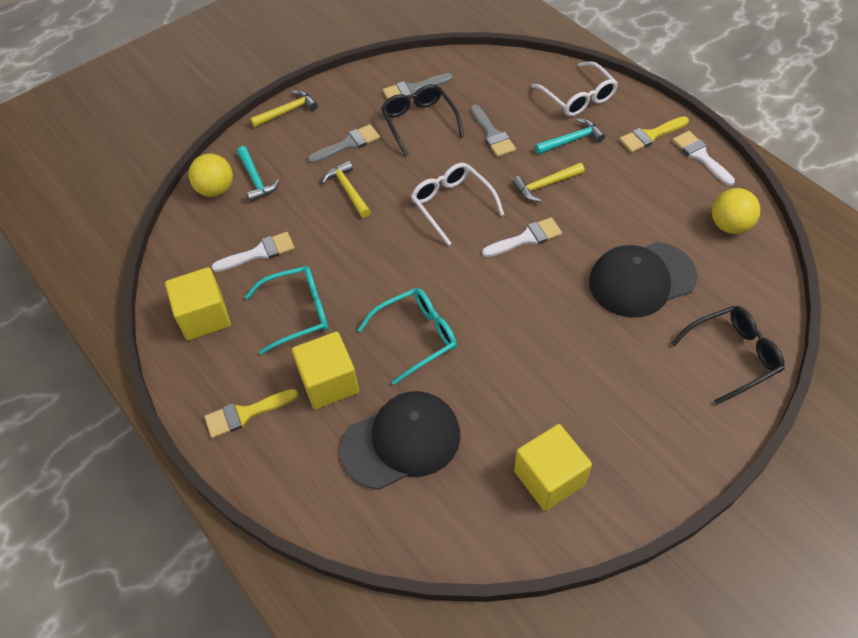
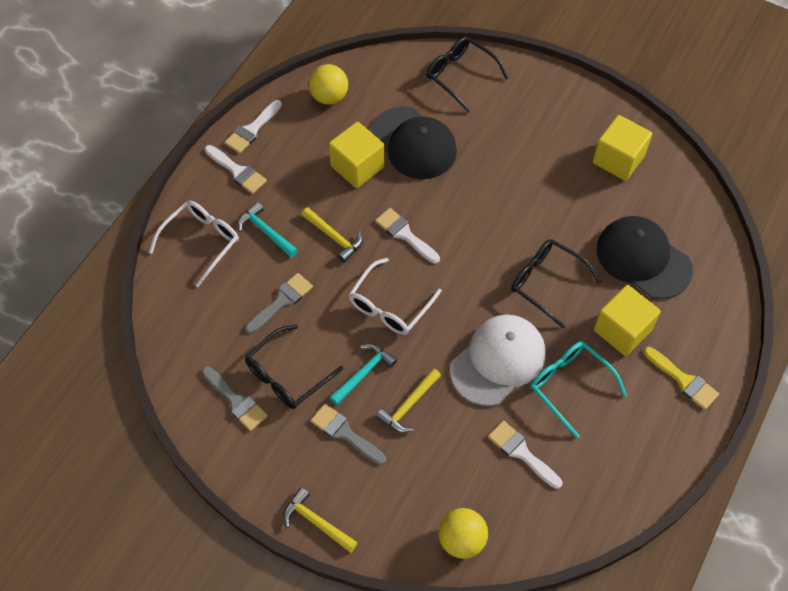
camera: 115 degrees left, 5 degrees up
yellow cube [165,267,231,341] -> yellow cube moved to [329,122,385,188]
turquoise hammer [237,146,280,202] -> turquoise hammer moved to [329,344,397,405]
turquoise glasses [358,288,457,385] -> black glasses [511,239,601,329]
yellow brush [619,116,689,152] -> white brush [205,145,267,194]
none -> white cap [450,314,545,406]

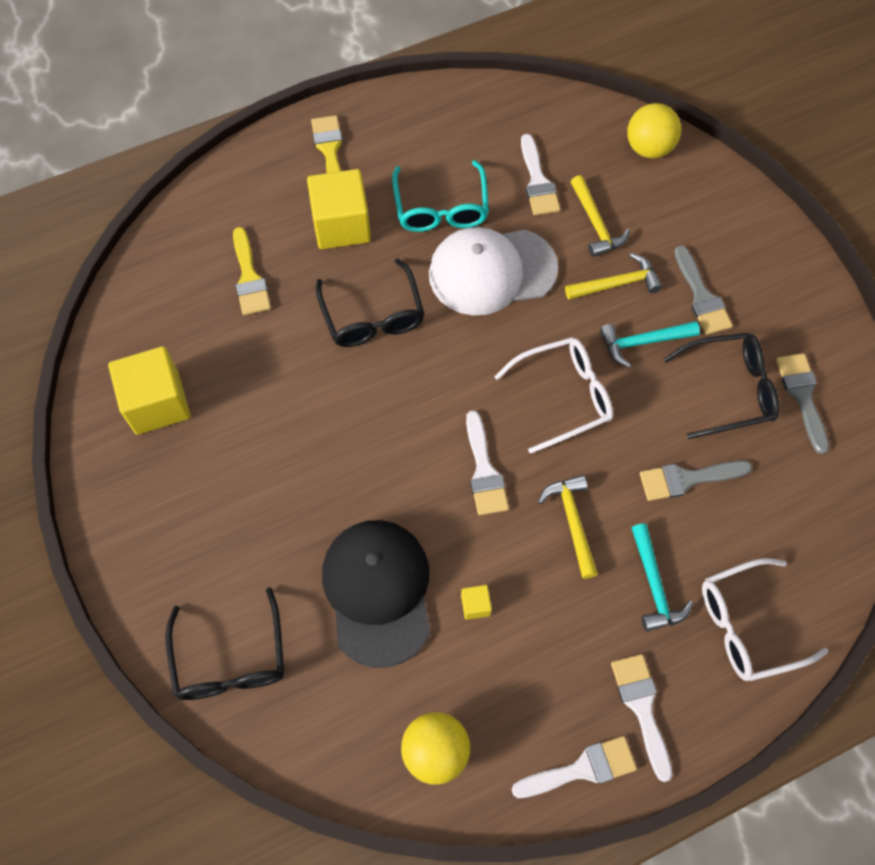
camera: 145 degrees left, 5 degrees up
yellow hammer [283,487,358,553] -> yellow hammer moved to [571,175,630,257]
yellow cube [329,122,385,188] -> yellow cube [461,585,492,620], size x0.42
black cap [597,216,693,299] -> yellow brush [233,227,271,315]

